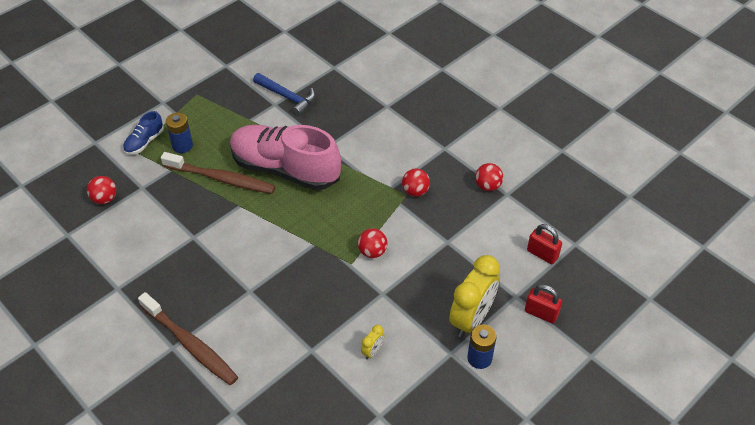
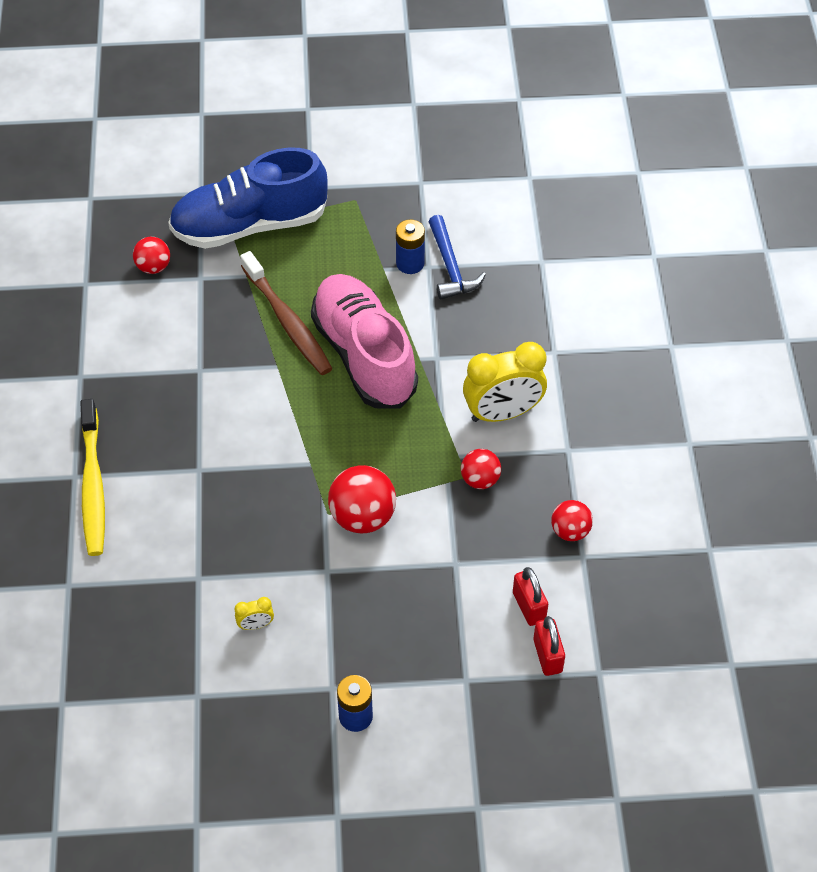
camera: 40 degrees right, 5 degrees up
blue shoe [123,111,164,155] -> blue shoe [168,148,328,249], size x2.33
brown toothbrush [138,292,238,385] -> yellow toothbrush [80,399,105,556]
blue battery [166,113,193,153] -> blue battery moved to [396,219,425,274]
red ball [358,228,387,258] -> red ball [328,465,396,533], size x1.65
yellow clock [449,255,500,337] -> yellow clock moved to [463,342,547,422]
red padlock [525,284,562,323] -> red padlock moved to [513,567,548,626]

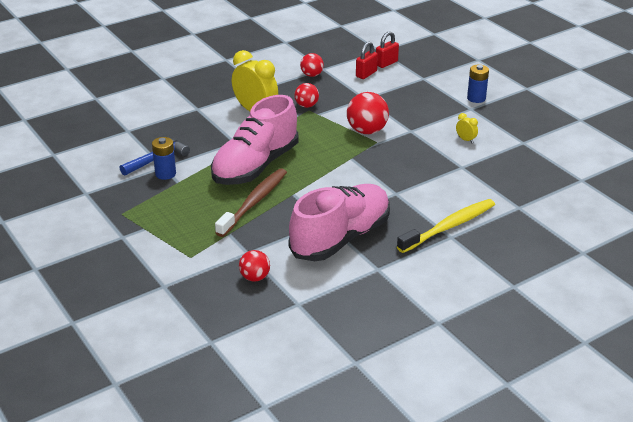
camera: 120 degrees left, 20 degrees down
blue shoe [168,148,328,249] -> none
none -> pink shoe [289,184,390,261]

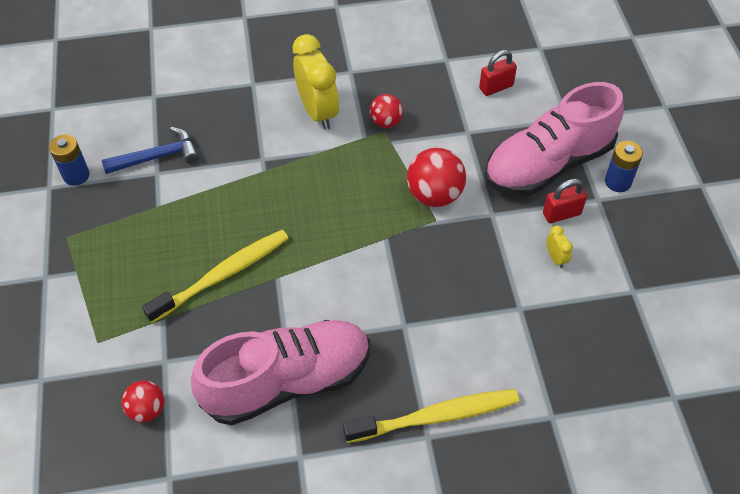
camera: 25 degrees right, 20 degrees up
blue battery [152,137,176,180] -> blue battery moved to [49,135,90,186]
pink shoe [211,95,298,185] -> pink shoe moved to [485,82,624,196]
brown toothbrush [215,168,287,237] -> yellow toothbrush [142,230,289,323]
red ball [300,53,324,77] -> none
red padlock [376,31,399,68] -> red padlock moved to [543,179,587,223]

